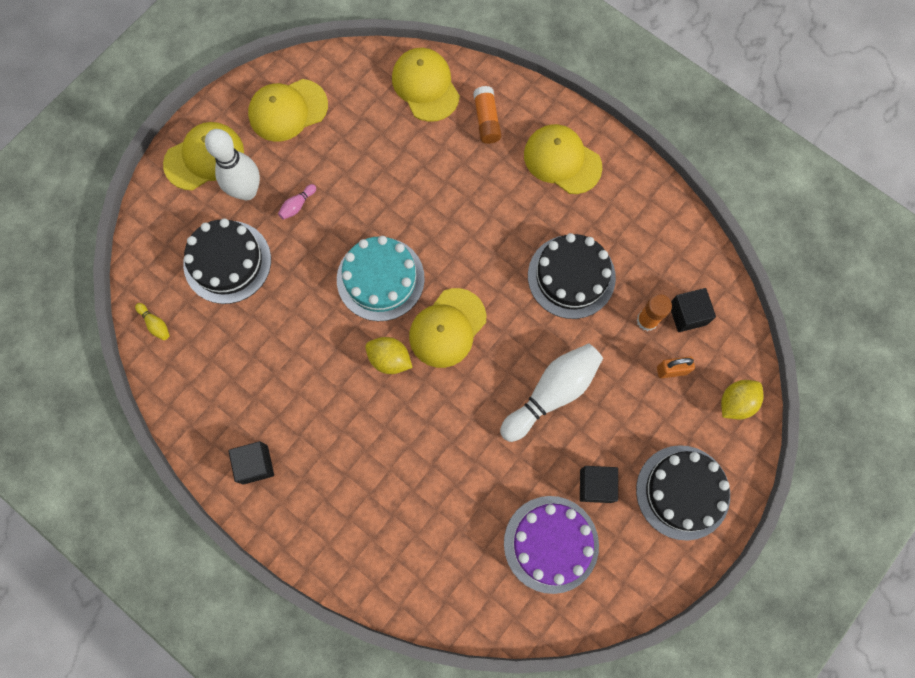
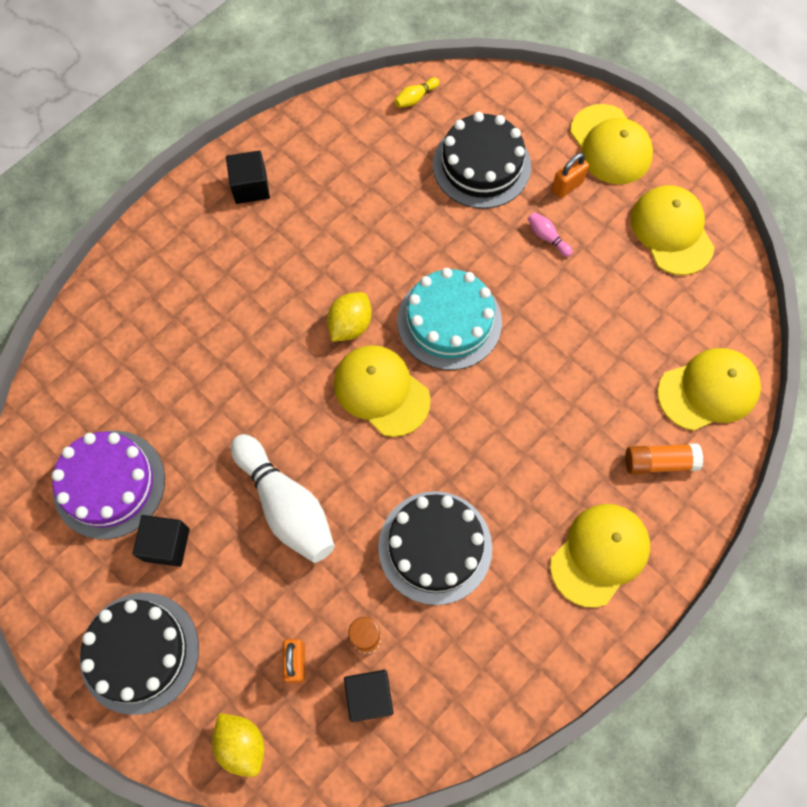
camera: 95 degrees right, 5 degrees down
white bowling pin [205,129,260,200] -> orange padlock [552,153,589,198]

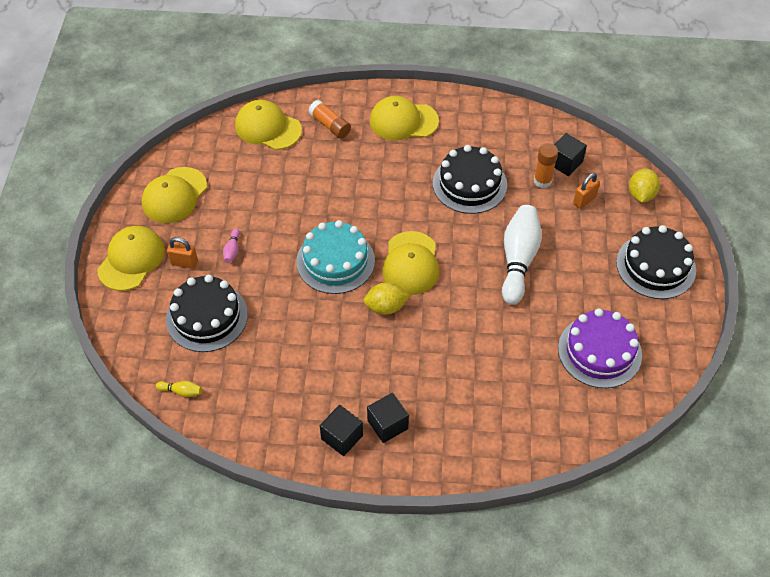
camera: 130 degrees left, 15 degrees down
black cube [133,515,190,567] -> black cube moved to [367,393,409,443]

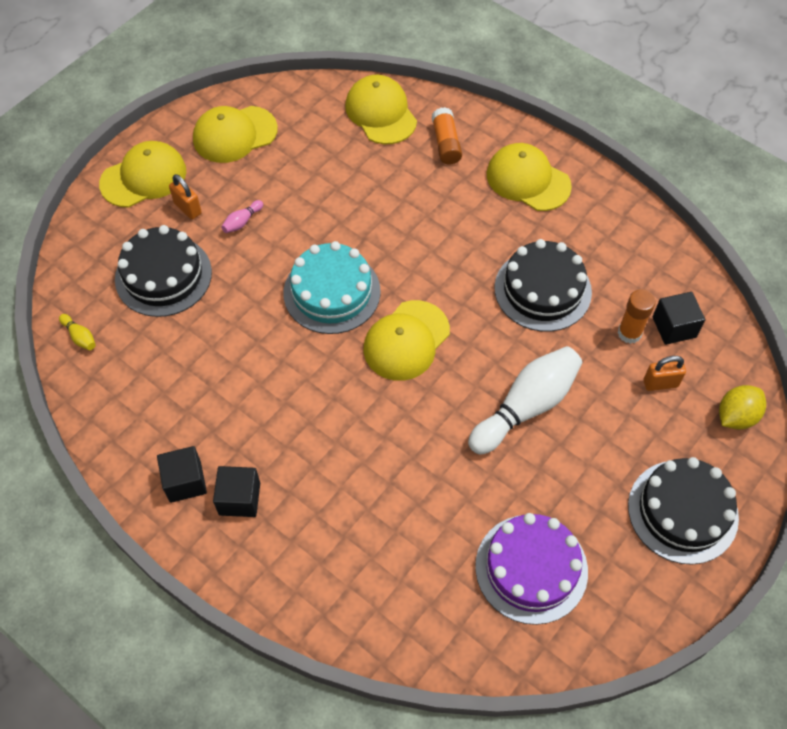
camera: 35 degrees right, 5 degrees up
yellow lemon [364,282,410,315] -> none

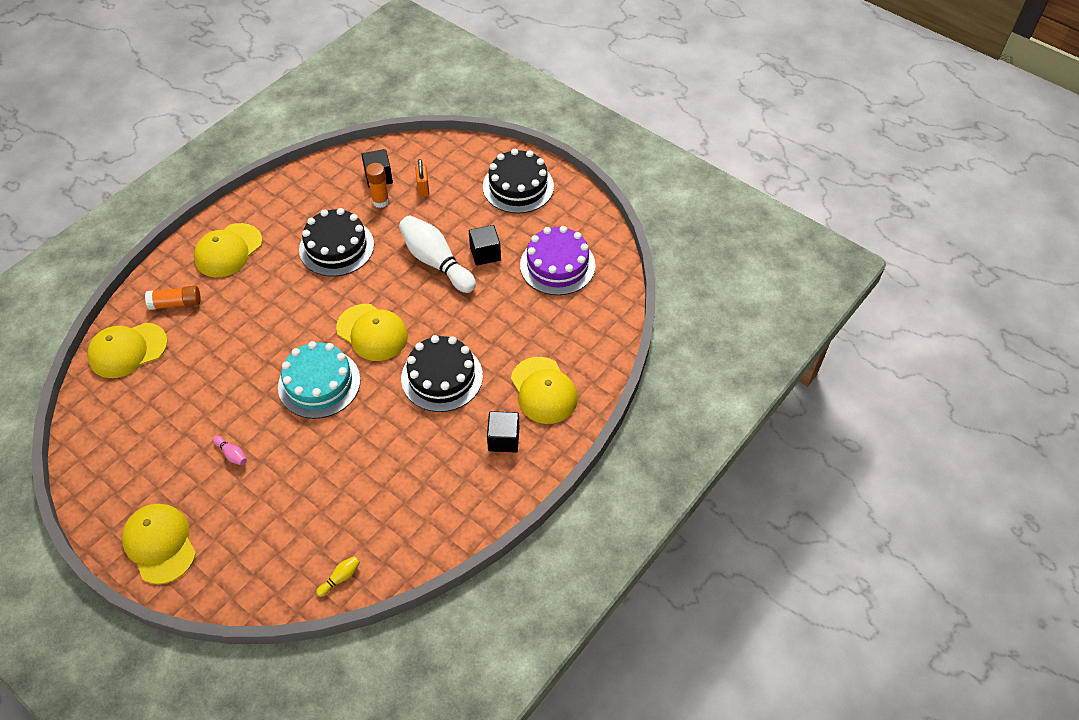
camera: 90 degrees left, 5 degrees down
black cake [115,225,212,317] -> black cake moved to [401,335,483,412]
black cube [157,446,207,503] -> black cube moved to [469,225,501,266]
orange padlock [169,174,202,220] -> none
yellow cap [193,106,278,163] -> yellow cap moved to [511,357,578,424]
yellow lemon [719,385,766,430] -> none

